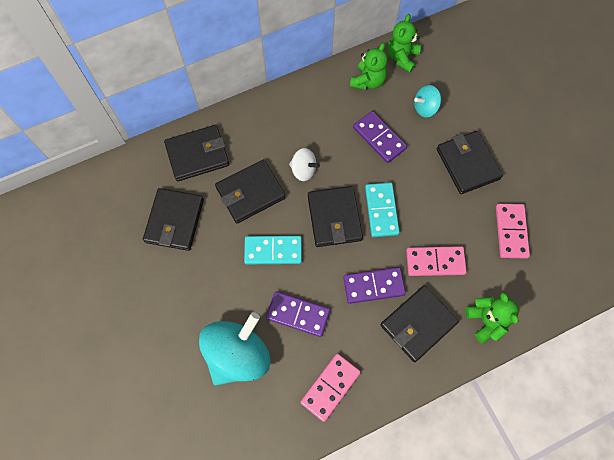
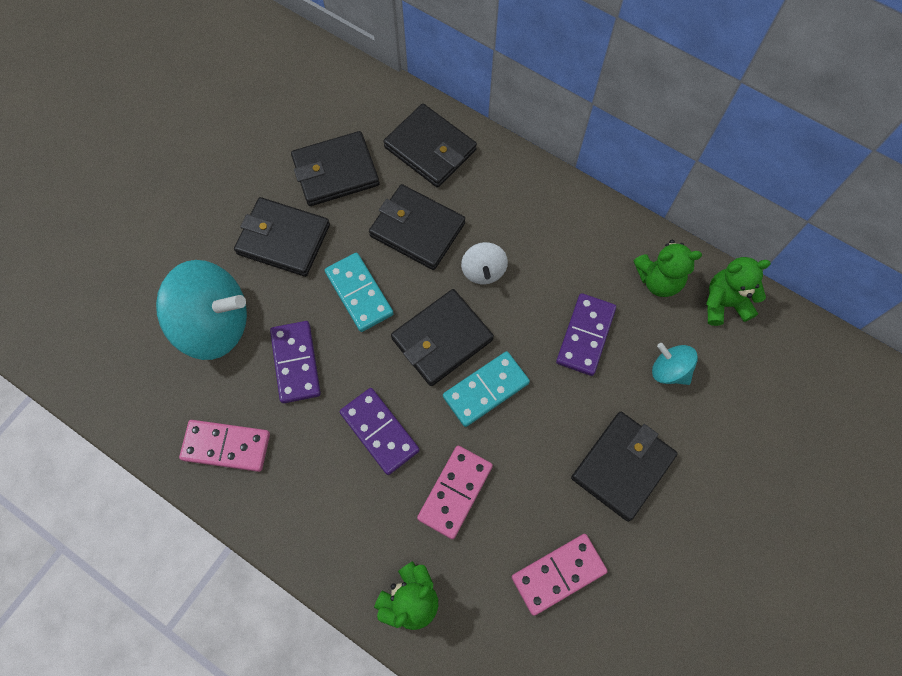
camera: 60 degrees right, 0 degrees up
black wallet [381,285,459,362] -> black wallet moved to [234,197,330,277]
pink domino [406,246,467,276] -> pink domino turned 60 degrees clockwise [417,446,493,539]

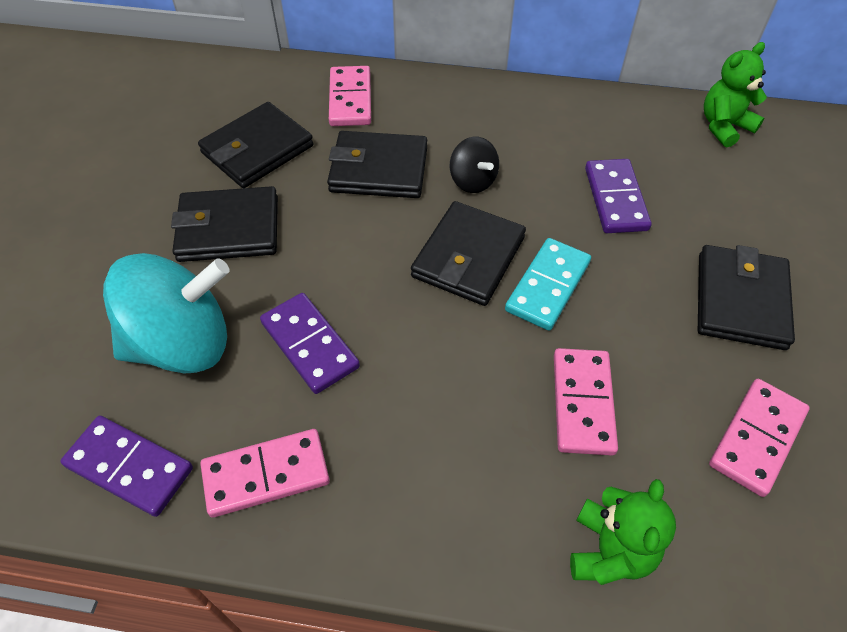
camera: 25 degrees left, 15 degrees down
turquoise domino [325,253,394,332] -> none
purple domino [340,388,420,475] -> purple domino moved to [60,416,193,517]
black wallet [383,104,477,188] -> pink domino [329,66,371,126]
white spinning top [461,242,508,284] -> black spinning top [450,137,499,193]
green teddy bear [633,240,702,297] -> none
turquoise spinning top [652,343,698,385] -> none

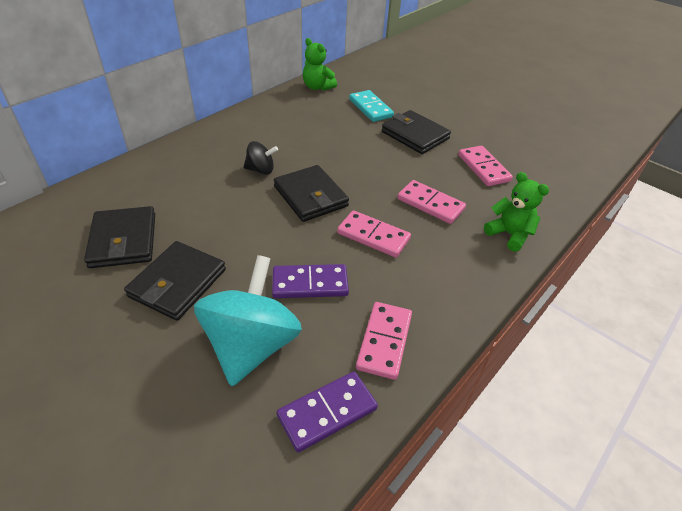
camera: 60 degrees left, 10 degrees down
black wallet [327,131,427,198] -> none
pink domino [329,66,371,126] -> pink domino moved to [337,210,411,258]
turquoise domino [505,238,591,331] -> turquoise domino moved to [349,90,394,122]
purple domino [585,159,651,233] -> none
green teddy bear [704,42,767,148] -> green teddy bear turned 45 degrees counterclockwise [303,38,337,91]

